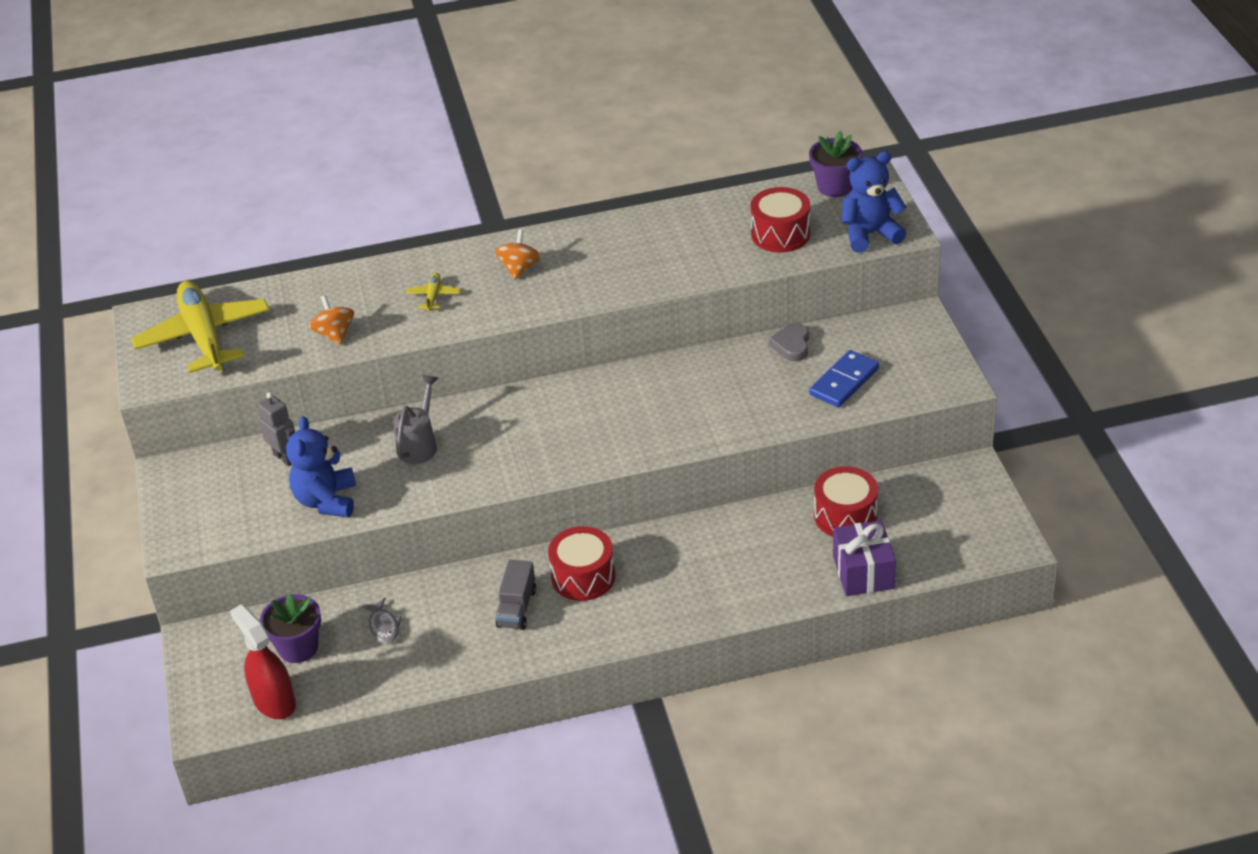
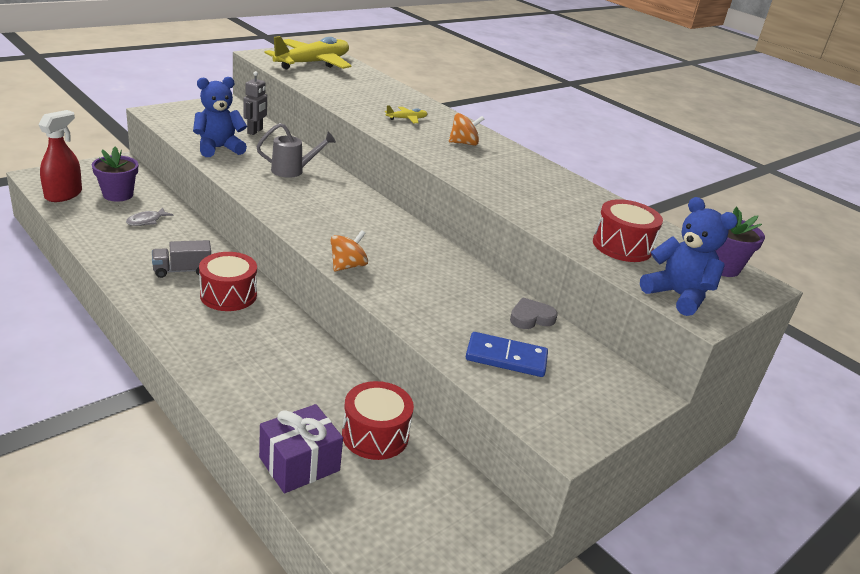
camera: 55 degrees right, 10 degrees down
orange spinning top [309,295,354,345] -> orange spinning top moved to [330,230,368,271]

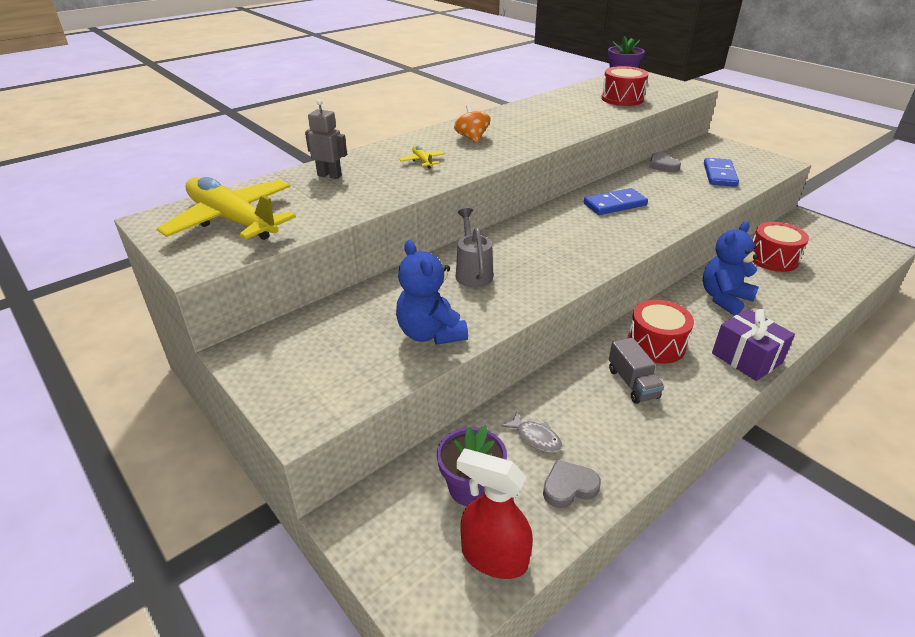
camera: 85 degrees left, 5 degrees up
grey robot [243,71,267,135] -> grey robot moved to [305,99,347,179]
purple gift [259,404,343,494] -> purple gift moved to [712,309,795,381]
orange spinning top [330,230,368,271] -> none
blue teddy bear [640,197,738,316] -> blue teddy bear moved to [703,222,759,316]
none -> grey heart [543,459,601,508]
none -> blue domino [584,188,648,215]

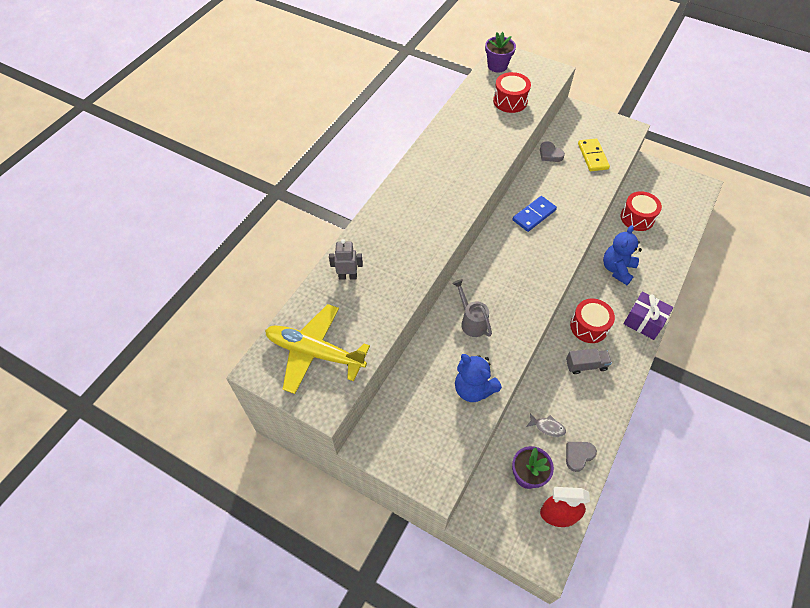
camera: 20 degrees left, 20 degrees up
yellow plane [399,145,445,169] -> none
orange spinning top [454,105,491,143] -> none
grey truck [609,338,664,404] -> grey truck turned 60 degrees counterclockwise [566,348,612,374]
blue domino [704,158,739,187] -> yellow domino [578,138,610,171]

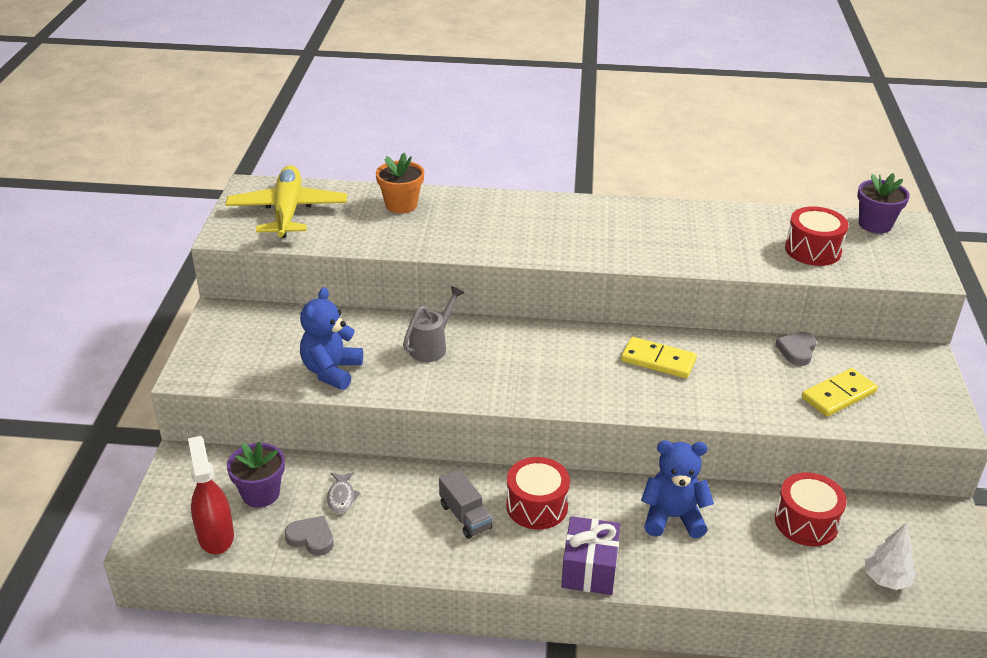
camera: 65 degrees right, 20 degrees down
grey robot [329,239,363,279] -> orange flower pot [376,153,424,213]
blue domino [513,196,557,232] -> yellow domino [621,337,697,378]
none -> white tree [865,524,916,590]

